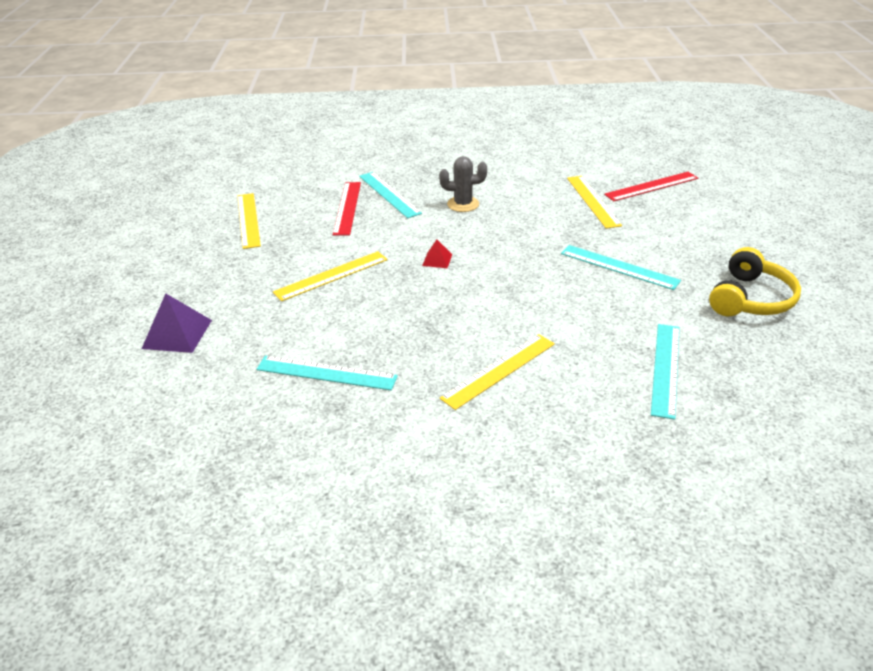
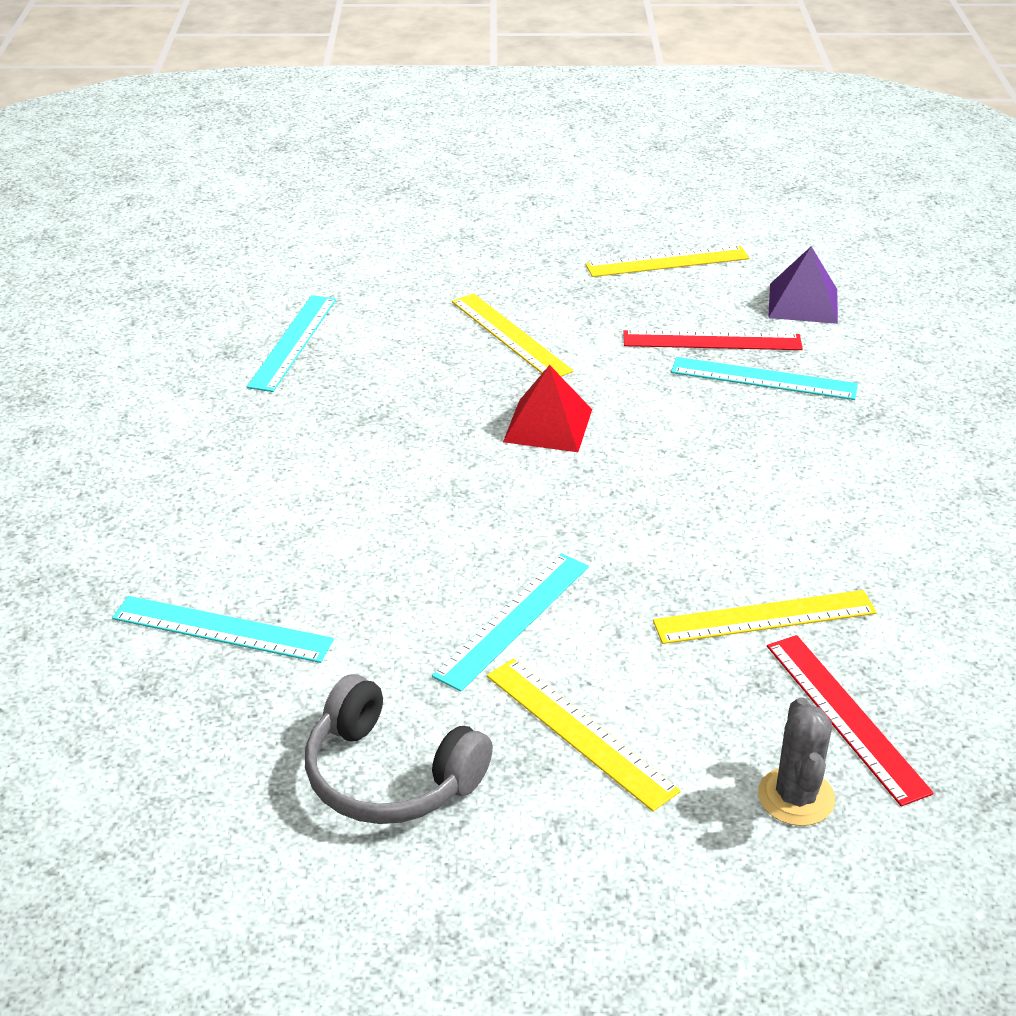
camera: 90 degrees right, 0 degrees up
purple pyramid [142,293,212,353] -> purple pyramid moved to [768,246,838,324]
turquoise ruler [359,172,422,218] -> turquoise ruler turned 45 degrees clockwise [671,357,858,400]
red pyramid [422,240,452,268] -> red pyramid [503,365,592,452], size x1.83
grey cactus [439,156,487,212] -> grey cactus moved to [758,697,835,826]
yellow ruler [440,334,555,410] -> yellow ruler moved to [487,658,681,812]
yellow headphones [709,247,801,316] -> grey headphones [305,674,493,824]

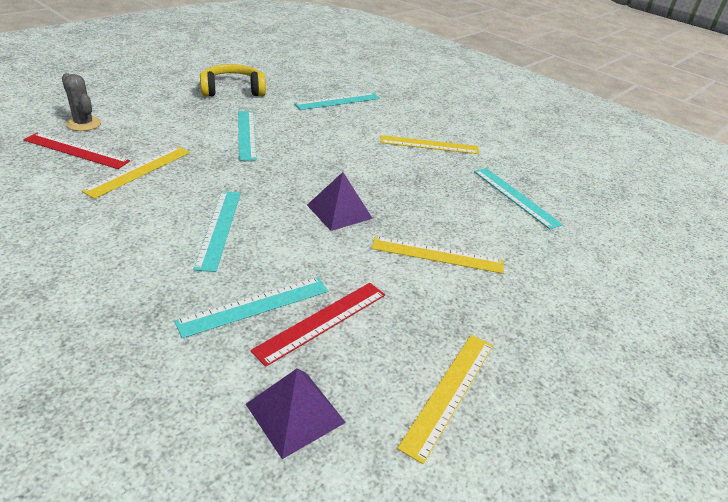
camera: 130 degrees right, 0 degrees up
grey headphones [305,674,493,824] -> yellow headphones [200,64,266,97]
yellow ruler [487,658,681,812] -> yellow ruler moved to [380,135,480,154]
red pyramid [503,365,592,452] -> purple pyramid [307,172,373,231]
none -> turquoise ruler [193,191,241,272]

